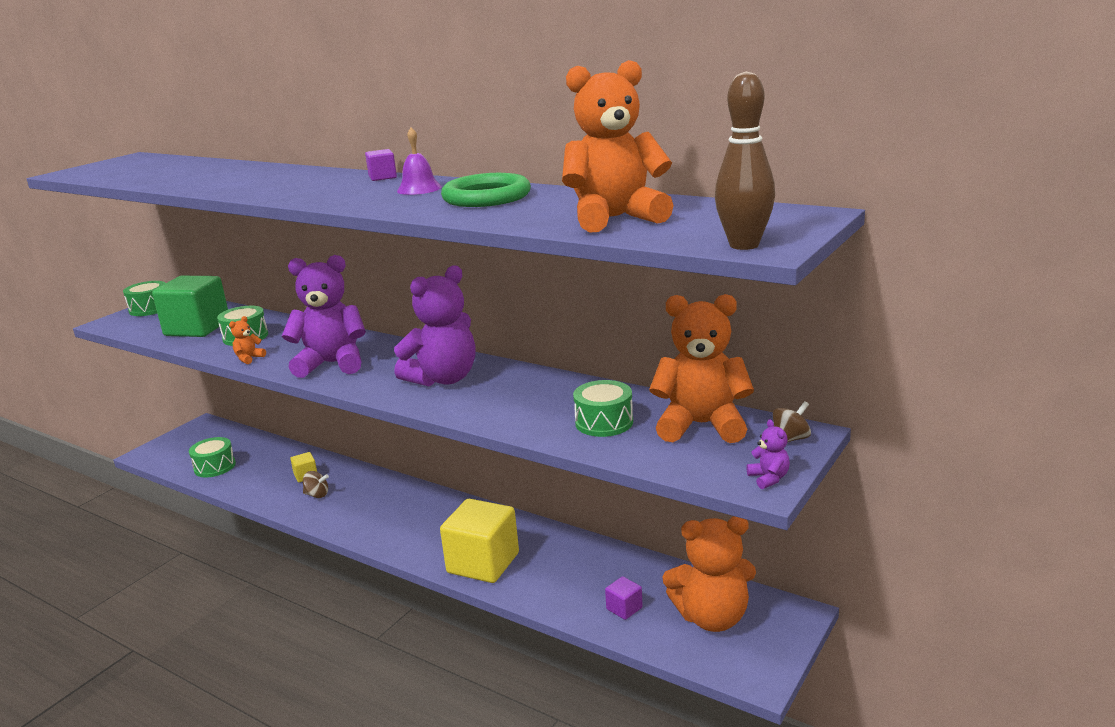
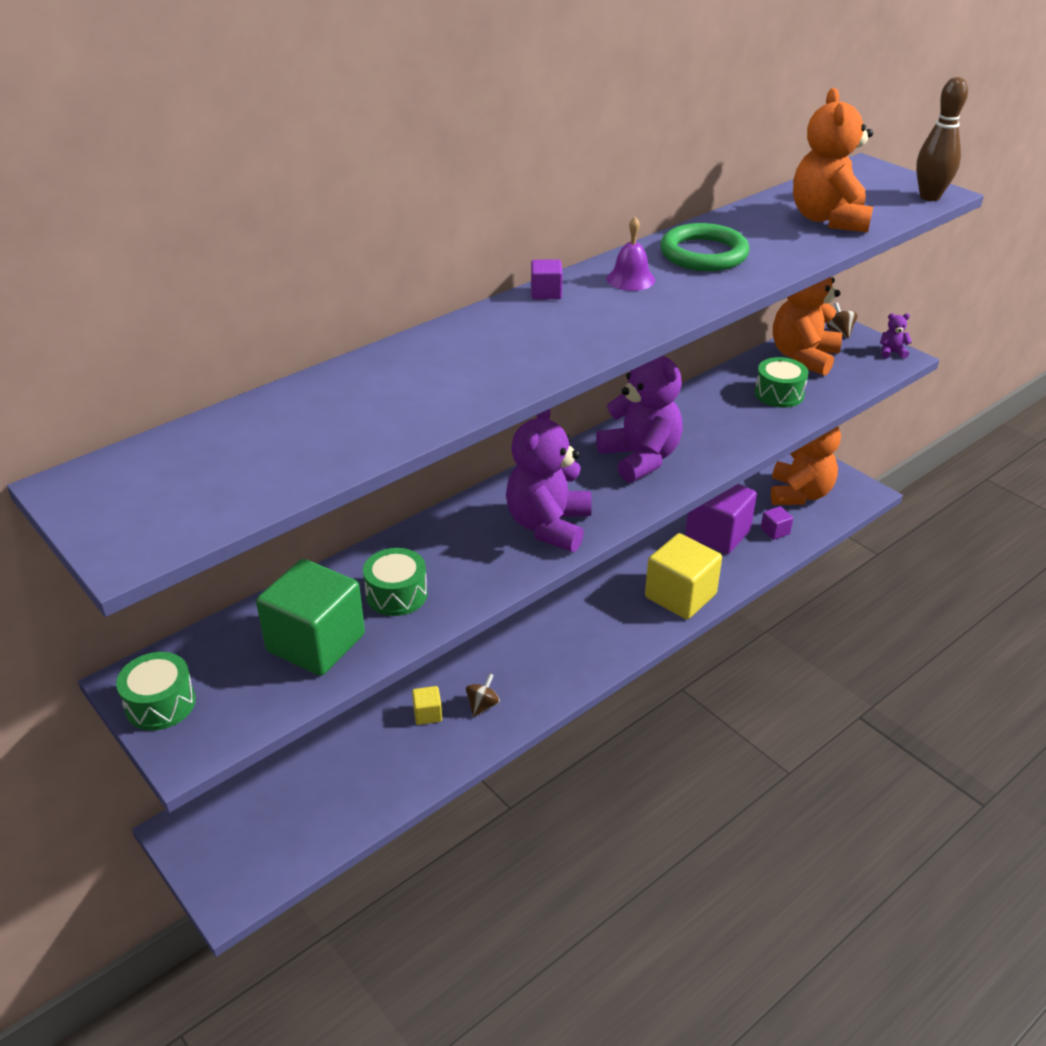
camera: 75 degrees left, 15 degrees up
green drum [189,437,236,477] -> none
orange teddy bear [229,316,266,364] -> none
none -> purple cube [685,484,757,554]

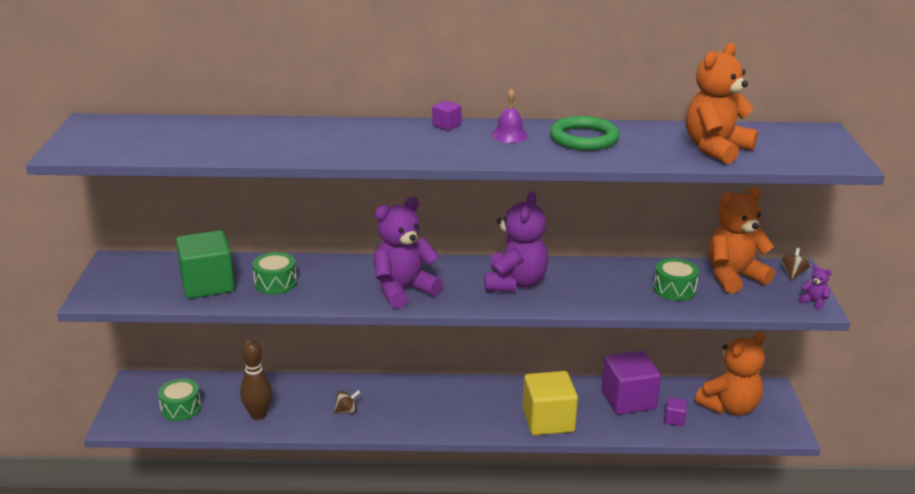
camera: 40 degrees right, 10 degrees down
green drum [116,652,196,730] -> green drum moved to [158,378,201,421]
yellow cube [412,686,442,725] -> none
brown bowling pin [916,77,968,201] -> brown bowling pin moved to [240,340,272,420]

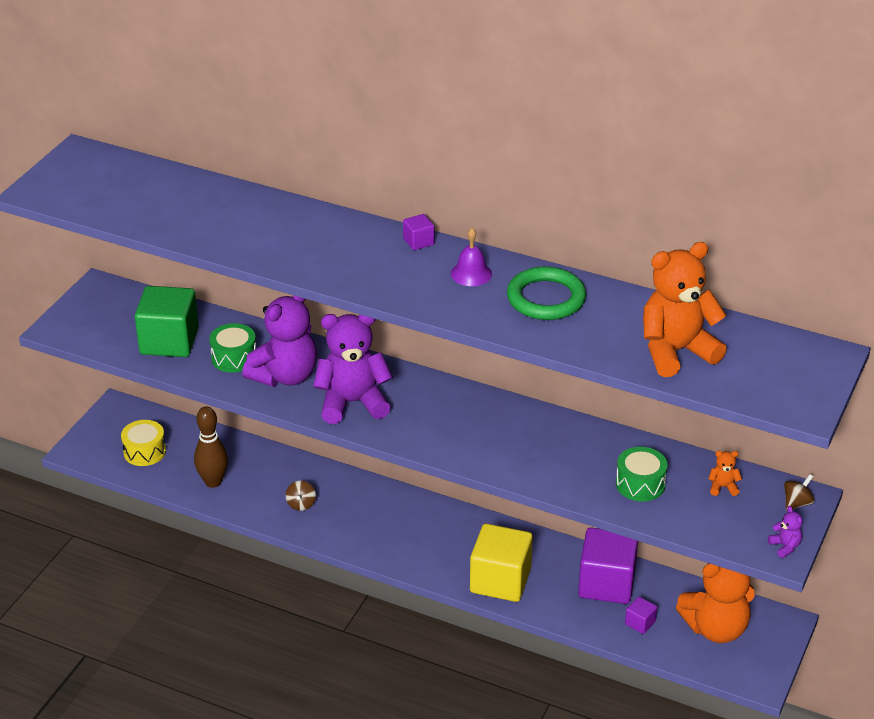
camera: 25 degrees right, 10 degrees up
green drum [158,378,201,421] -> yellow drum [121,420,166,466]
brown spinning top [333,390,361,414] -> brown spinning top turned 90 degrees clockwise [286,481,316,511]
purple teddy bear [485,192,548,292] -> purple teddy bear moved to [242,295,317,387]
orange teddy bear [708,187,775,293] -> orange teddy bear [708,451,742,496], size x0.40

